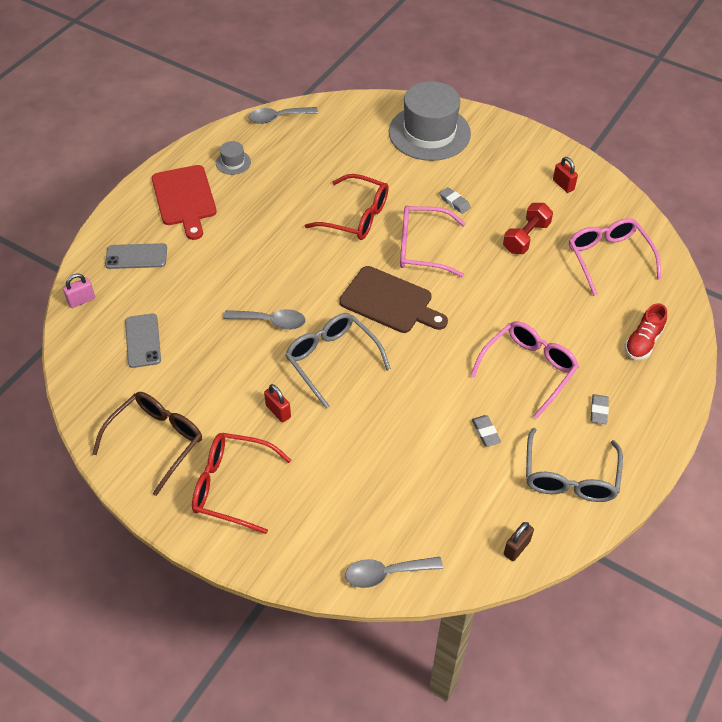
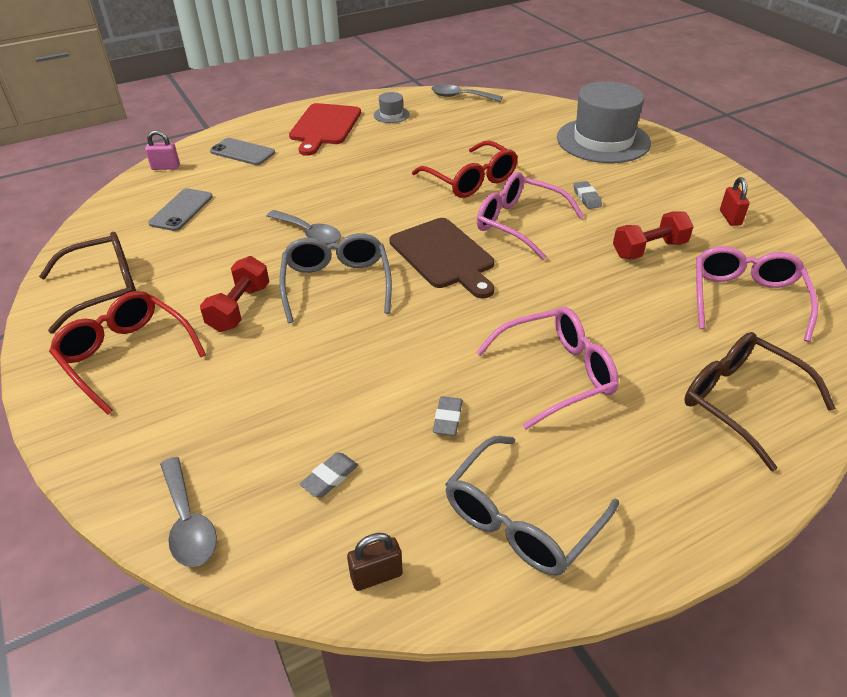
camera: 30 degrees right, 10 degrees down
red padlock [264,384,291,422] -> red dumbbell [200,256,269,332]
grey spoon [345,557,443,588] -> grey spoon turned 135 degrees counterclockwise [160,457,217,567]
grey eraser [591,394,609,424] -> grey eraser moved to [300,452,358,497]
red shoe [625,303,667,360] -> brown glasses [684,332,836,472]

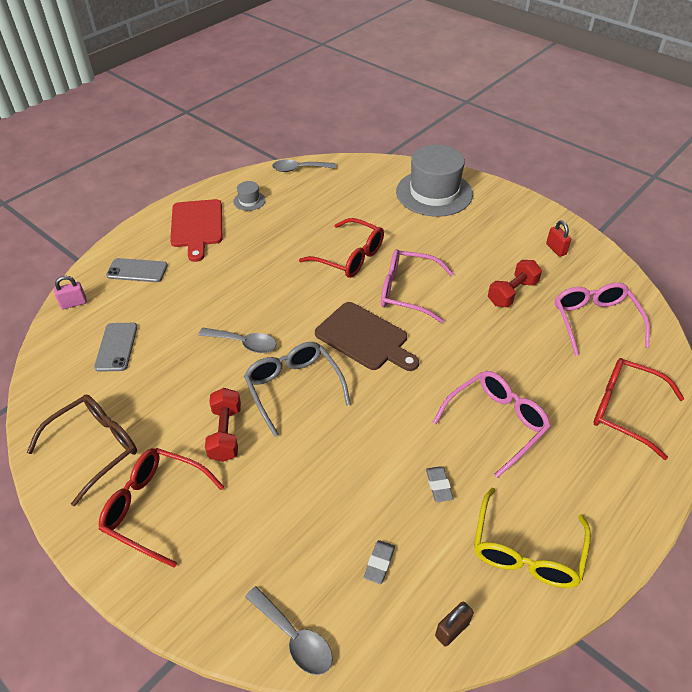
camera: 20 degrees left, 5 degrees up
grey glasses [445,436,619,576] -> yellow glasses [474,488,591,588]
grey eraser [573,181,602,209] -> none
brown glasses [684,332,836,472] -> red glasses [593,358,685,460]

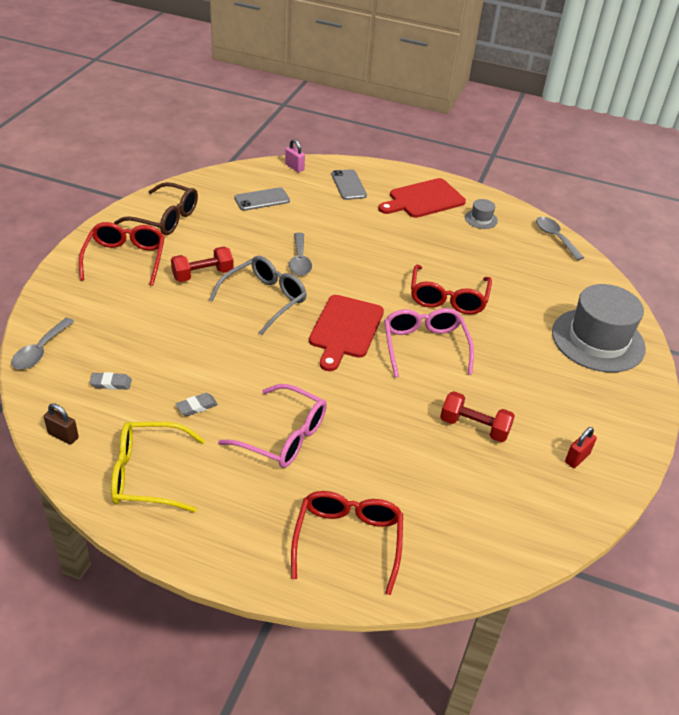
camera: 65 degrees right, 5 degrees down
brown cutting board [315,302,419,371] -> red cutting board [309,295,384,371]
pink glasses [555,283,650,356] -> none

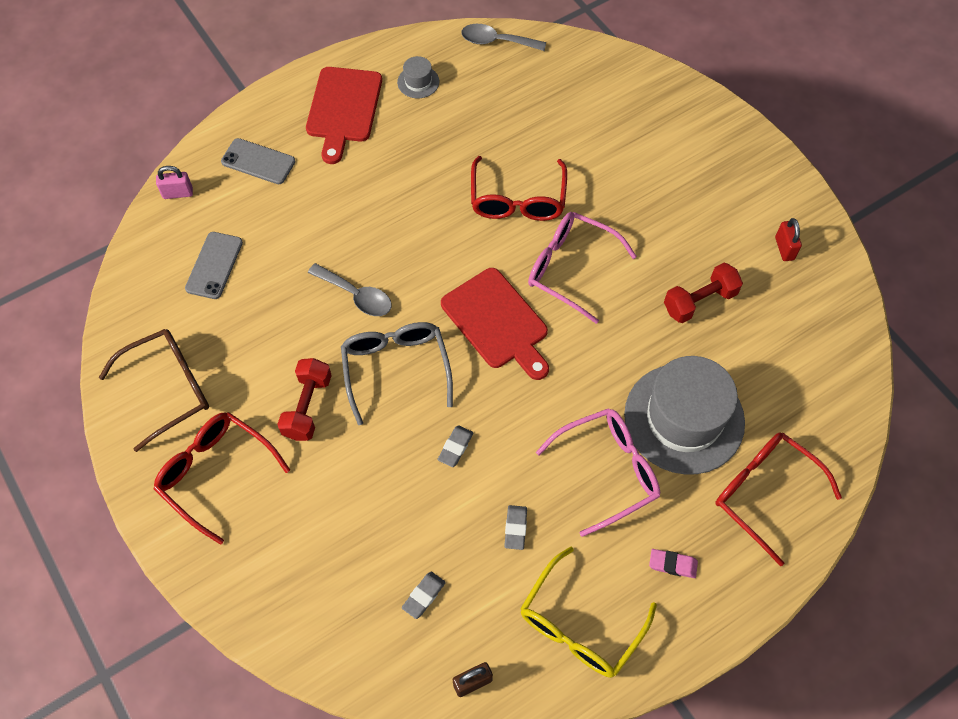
camera: 50 degrees left, 20 degrees up
grey spoon [11,318,75,369] -> none
red glasses [411,264,492,315] -> red glasses turned 45 degrees clockwise [471,156,567,221]
grey hat [552,284,646,372] -> grey hat moved to [624,356,745,475]
none -> grey eraser [437,425,473,467]
none -> pink eraser [649,549,698,578]

